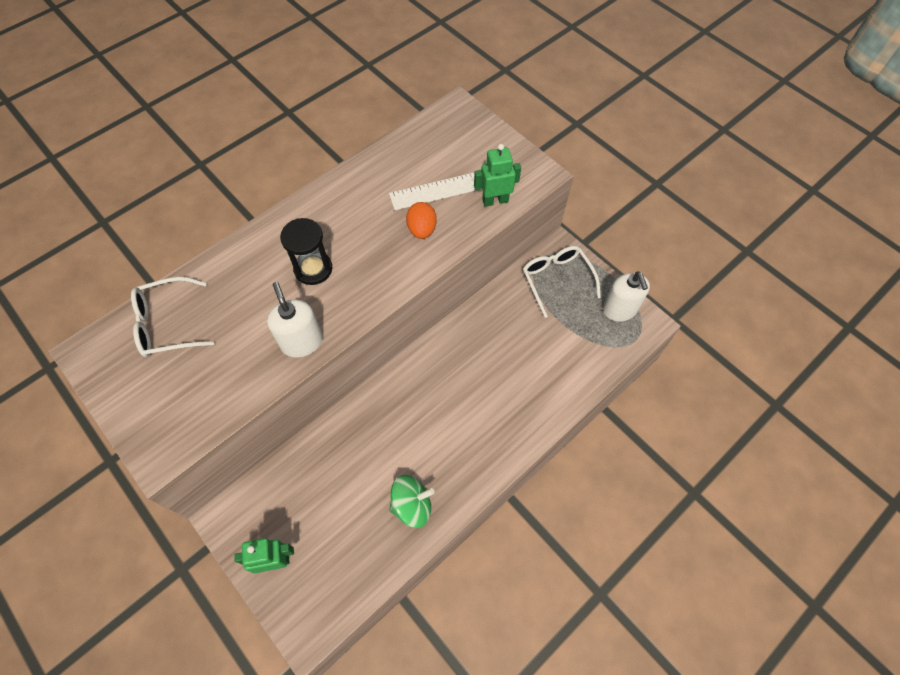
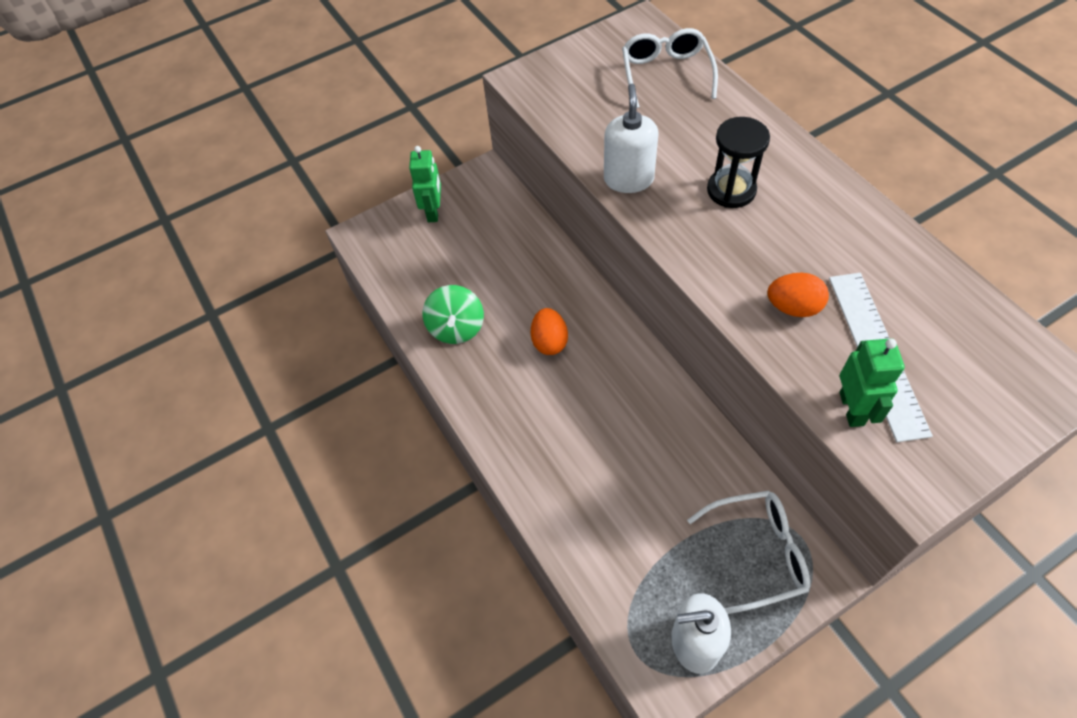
camera: 105 degrees right, 5 degrees down
white soap dispenser [267,282,323,358] -> white soap dispenser turned 75 degrees counterclockwise [604,84,659,193]
none -> orange egg [531,308,568,355]

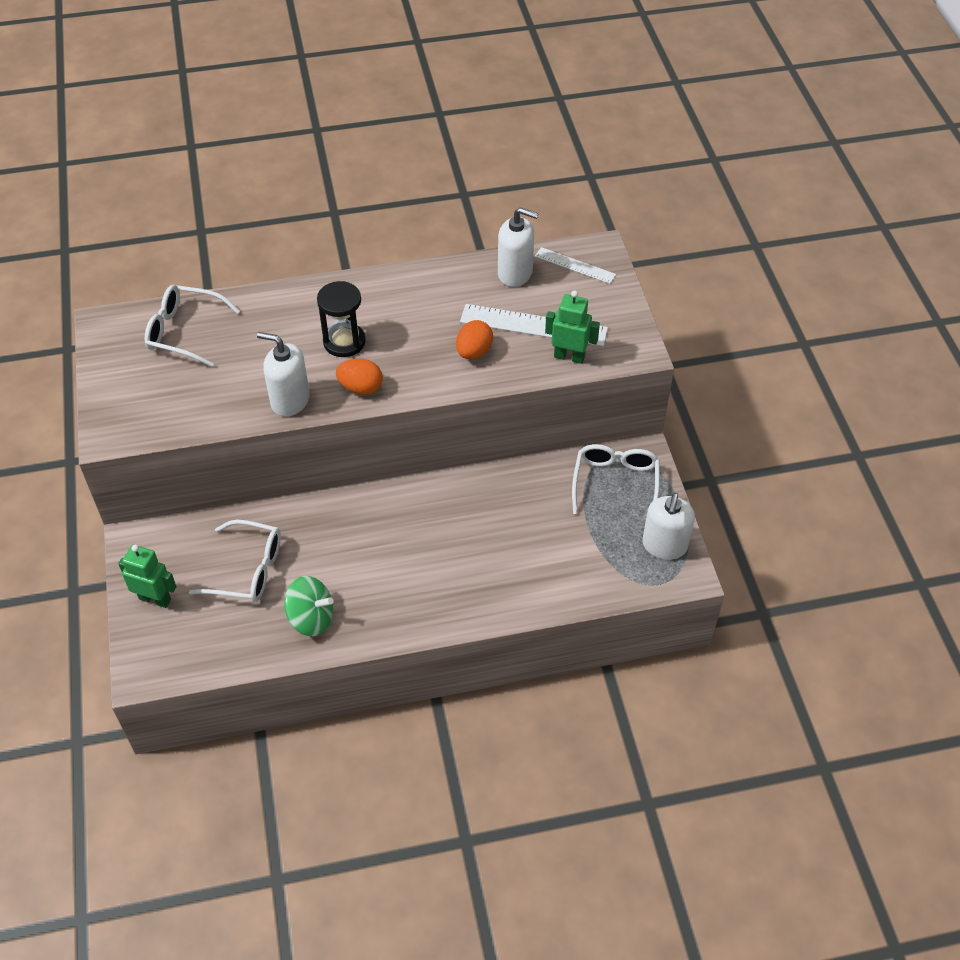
camera: 75 degrees left, 5 degrees down
orange egg [531,308,568,355] -> orange egg moved to [336,358,383,395]
none -> white glasses [189,520,281,602]
none -> white soap dispenser [498,207,539,287]
none -> white ruler [535,247,616,284]

